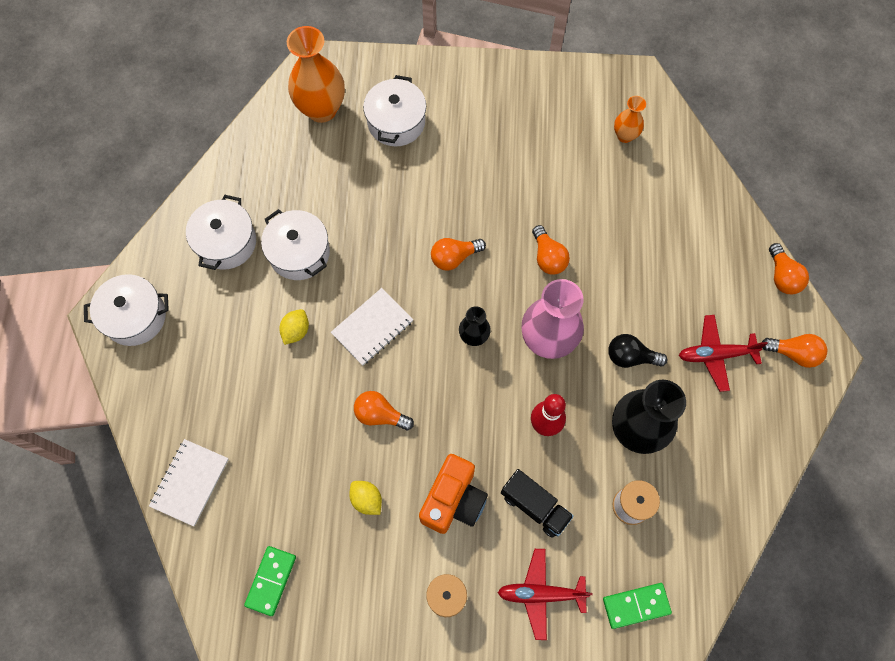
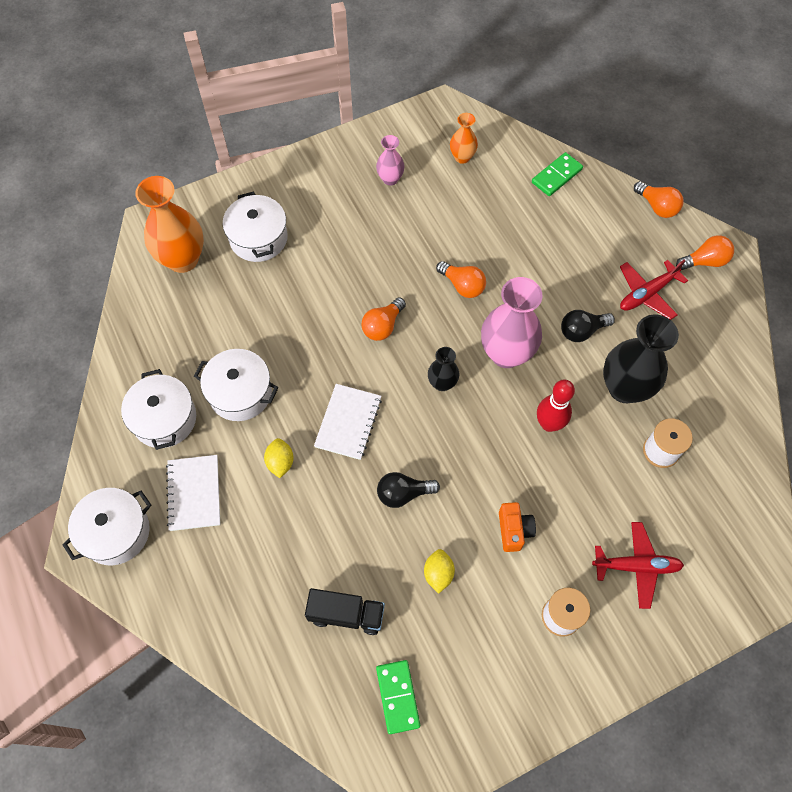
camera: 30 degrees left, 5 degrees down
white notebook [149,439,229,526] -> white notebook moved to [166,455,221,531]
yellow lemon [349,481,382,515] -> yellow lemon turned 75 degrees clockwise [424,549,455,594]
orange light bulb [354,391,414,430] -> black light bulb [377,472,440,508]
orange camera [419,454,488,534] -> orange camera [499,502,536,552], size x0.61
red plane [498,549,593,640] -> red plane turned 150 degrees counterclockwise [592,522,684,609]
black truck [501,469,574,538] -> black truck moved to [305,588,385,635]
green domino [603,583,672,629] -> green domino moved to [532,152,583,196]
none -> pink vase [376,135,405,186]

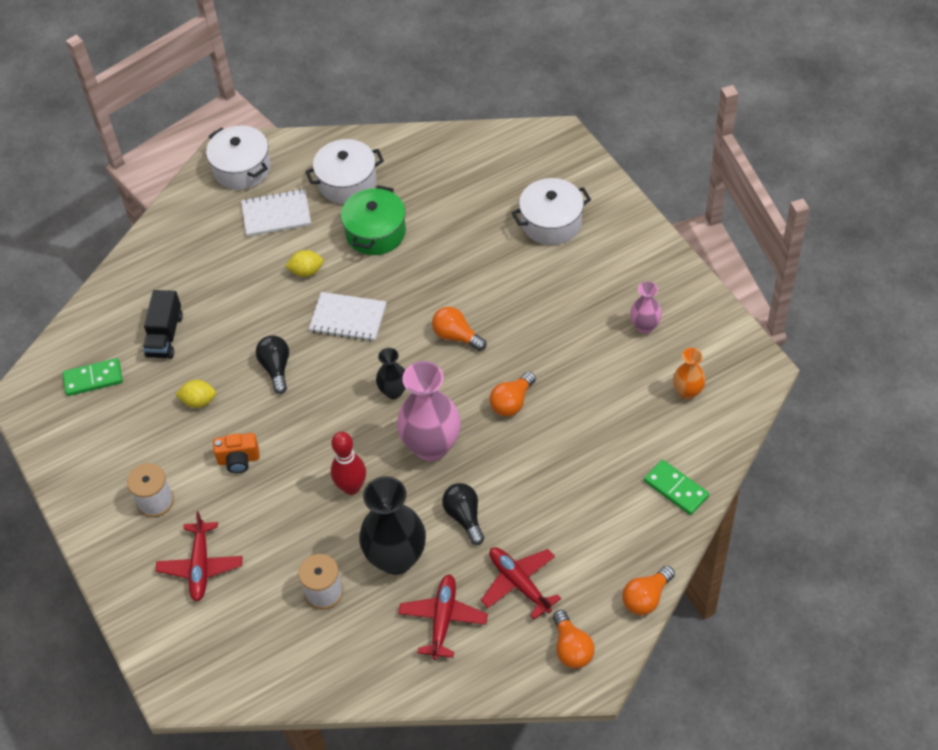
camera: 90 degrees right, 10 degrees down
orange vase [135,176,204,273] -> none
white pot [194,349,278,421] -> green pot [341,185,406,255]
none -> red plane [398,574,488,660]

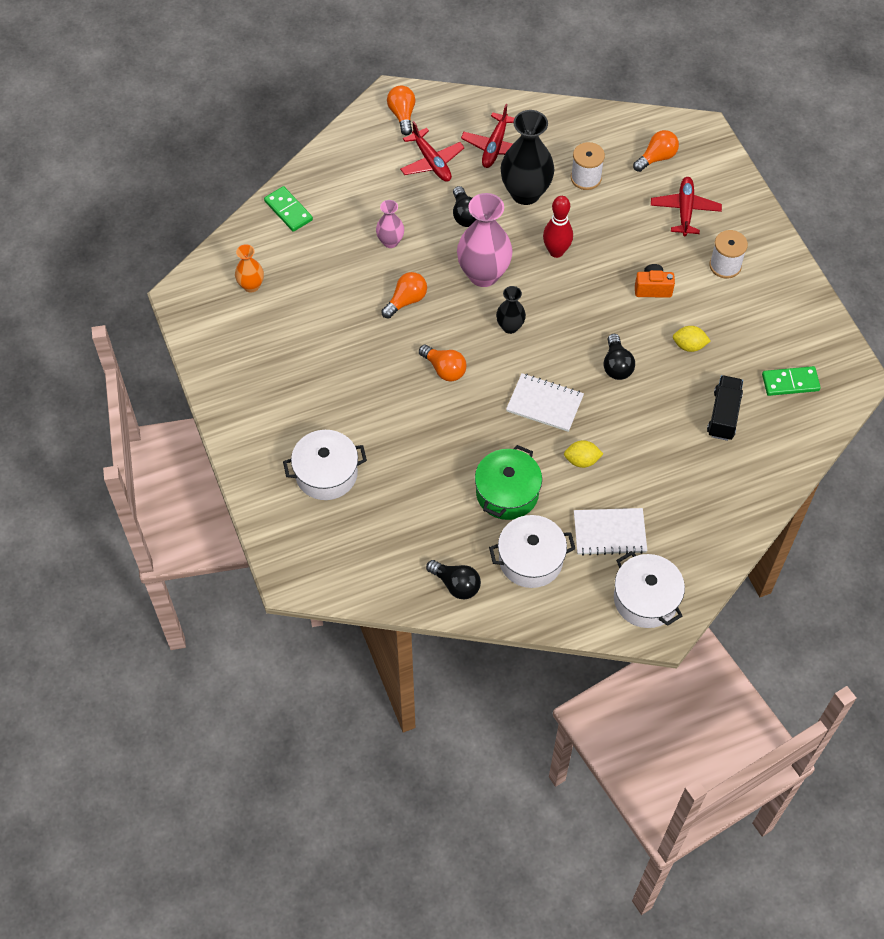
camera: 175 degrees left, 5 degrees up
orange light bulb [622,566,675,615] -> orange light bulb moved to [633,130,679,172]
pink vase [630,281,662,334] -> pink vase moved to [376,200,404,248]
none -> black light bulb [426,560,481,600]

